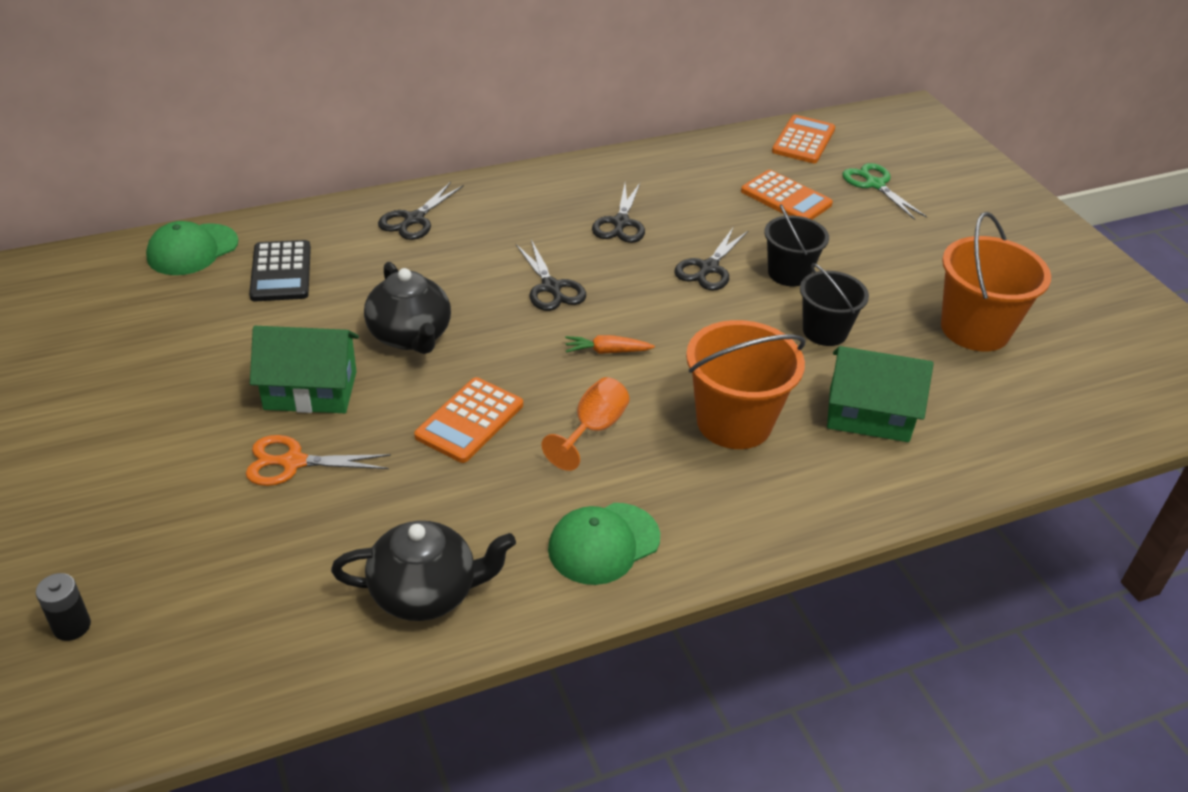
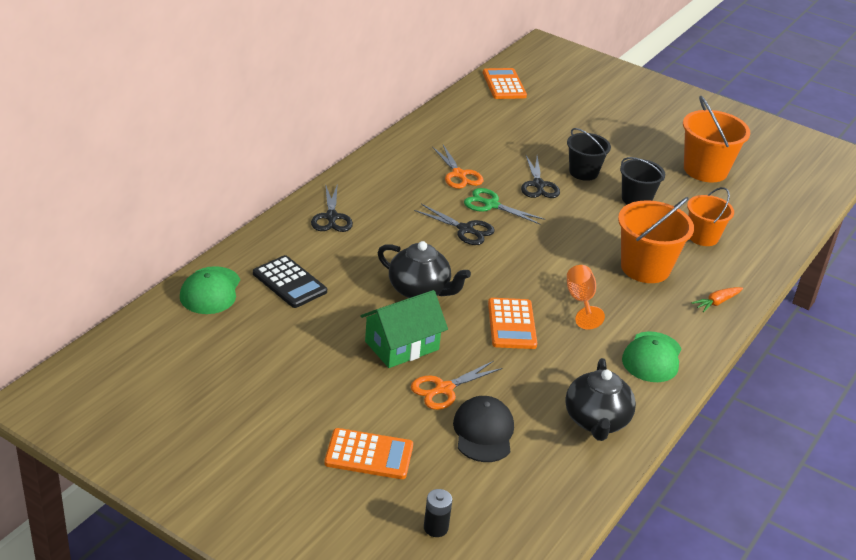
camera: 35 degrees left, 5 degrees down
black teapot [331,521,516,621] -> black teapot turned 135 degrees clockwise [565,358,636,441]
orange carrot [565,335,655,354] -> orange carrot moved to [692,287,743,312]
black scissors [592,183,645,243] -> orange scissors [432,145,483,189]
orange calculator [741,170,833,220] -> orange calculator moved to [324,428,413,479]
green house [827,346,934,442] -> orange bucket [687,187,734,246]
green scissors [842,163,927,220] -> green scissors moved to [464,188,545,225]
none -> black cap [453,396,514,462]

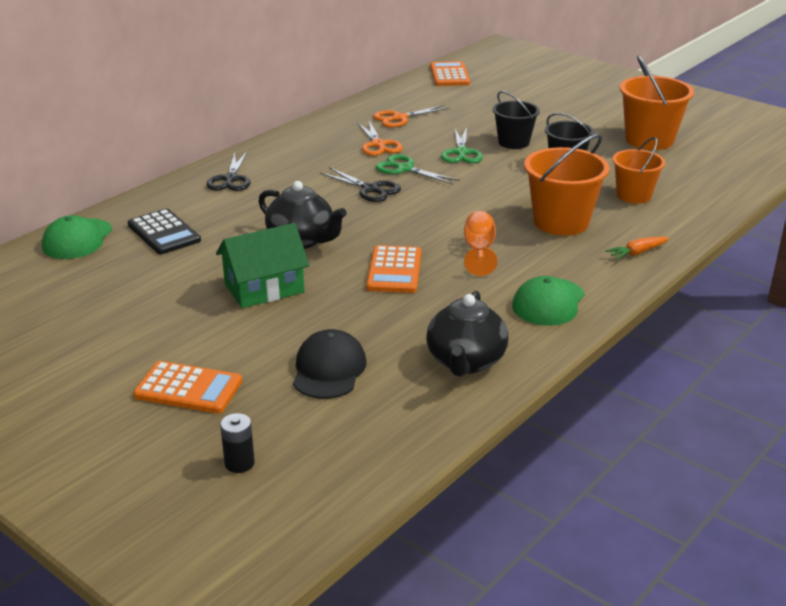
camera: 10 degrees right, 5 degrees down
orange scissors [411,361,503,410] -> orange scissors moved to [373,105,450,128]
black scissors [521,155,560,198] -> green scissors [441,128,483,163]

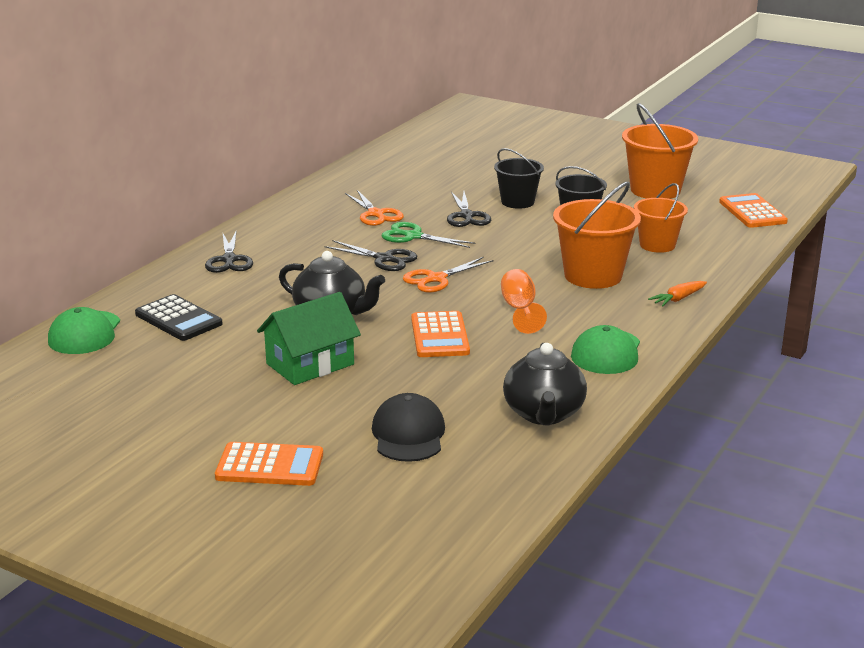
camera: 10 degrees left, 5 degrees down
black battery [220,413,255,473] -> none
orange scissors [373,105,450,128] -> orange scissors moved to [403,257,493,293]
orange calculator [430,61,470,86] -> orange calculator moved to [719,193,788,228]
green scissors [441,128,483,163] -> black scissors [447,192,491,227]

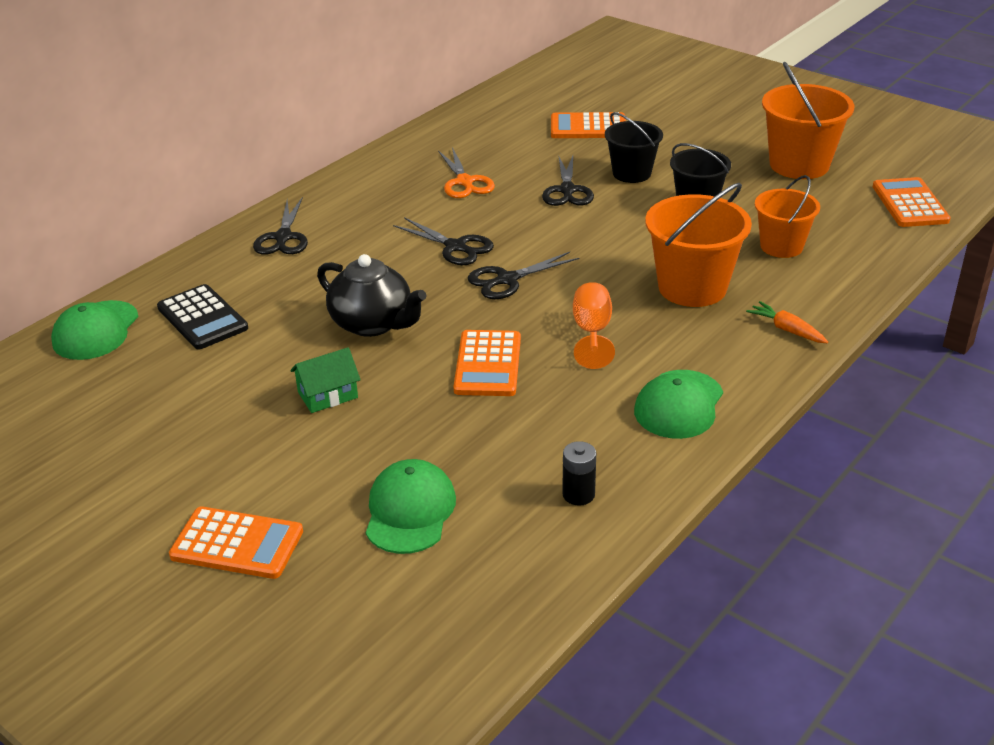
camera: 10 degrees right, 10 degrees up
green house [257,292,361,385] -> green house [290,347,361,413], size x0.61
black cap [372,393,445,462] -> green cap [366,459,456,554]
green scissors [382,222,476,248] -> none
orange scissors [403,257,493,293] -> black scissors [468,252,580,299]
black teapot [503,343,587,425] -> black battery [562,441,596,506]
orange carrot [648,281,707,307] -> orange carrot turned 75 degrees clockwise [746,301,828,343]
none -> orange calculator [551,112,626,138]

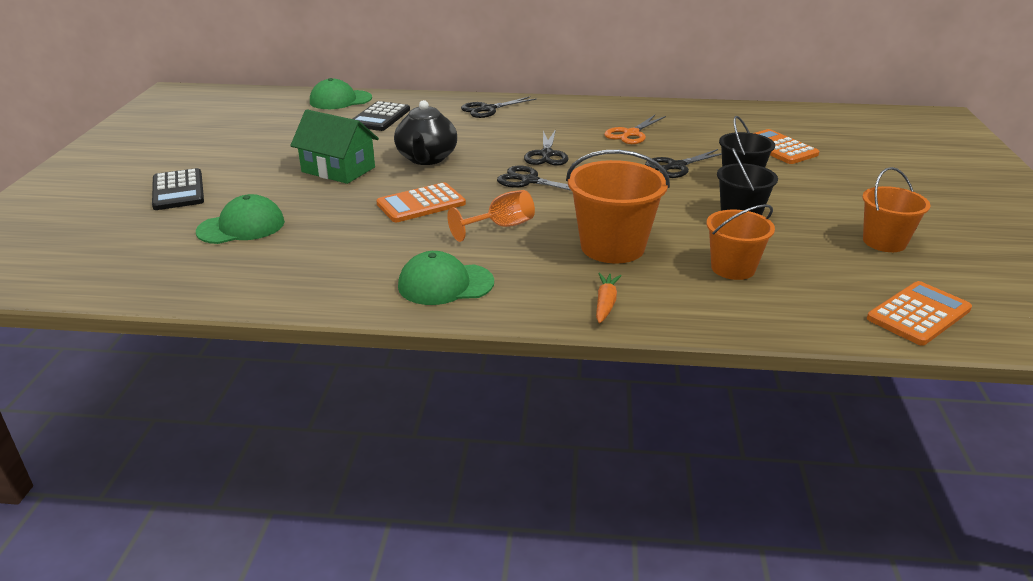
camera: 55 degrees right, 5 degrees down
orange calculator [169,506,303,579] -> black calculator [152,168,204,210]
green house [290,347,361,413] -> green house [290,109,379,184], size x1.64
black battery [562,441,596,506] -> none
orange bucket [762,62,854,179] -> orange bucket [862,167,930,252], size x0.65

